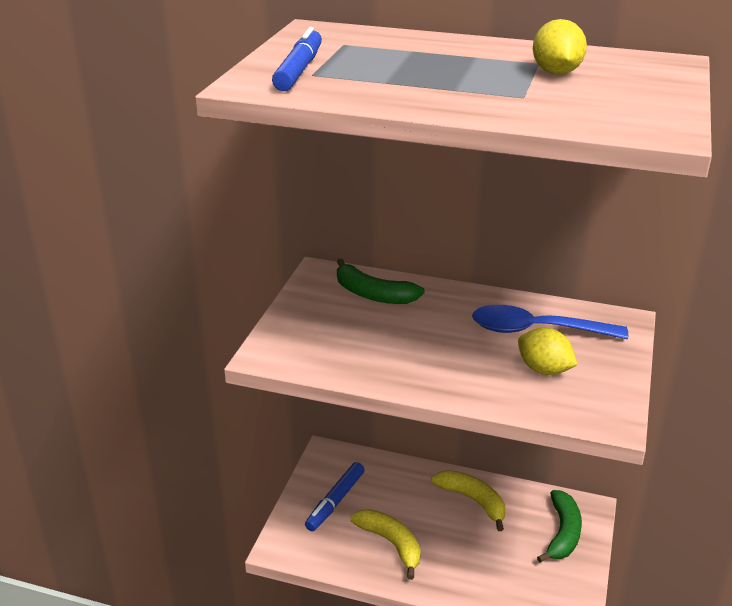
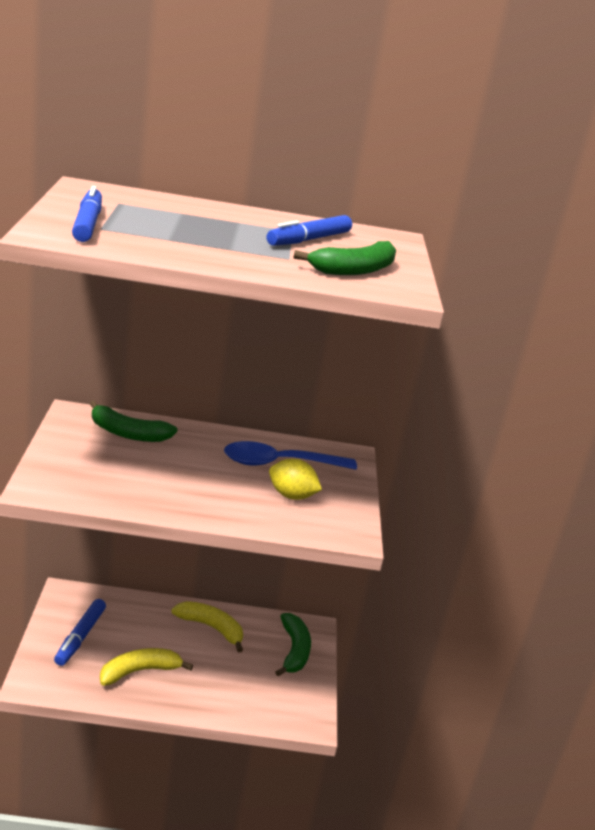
camera: 20 degrees left, 5 degrees down
yellow banana [350,509,421,580] -> yellow banana turned 60 degrees counterclockwise [100,648,193,686]
yellow lemon [533,19,587,75] -> blue marker [267,215,352,246]
none -> green banana [293,241,396,275]

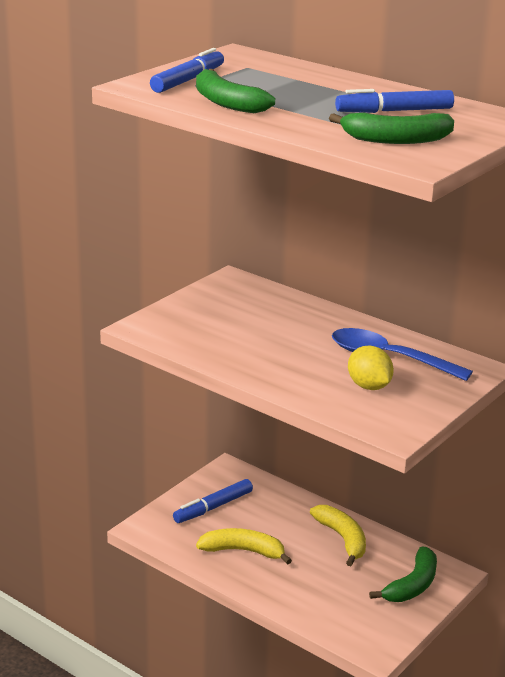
camera: 40 degrees right, 0 degrees up
green banana [90,401,178,442] -> green banana moved to [196,69,275,113]

